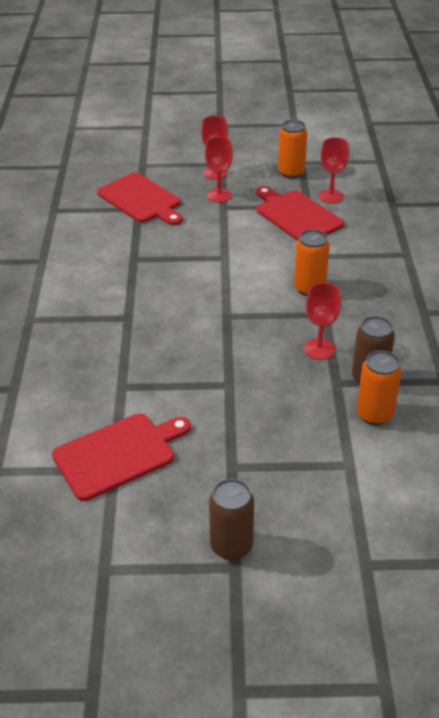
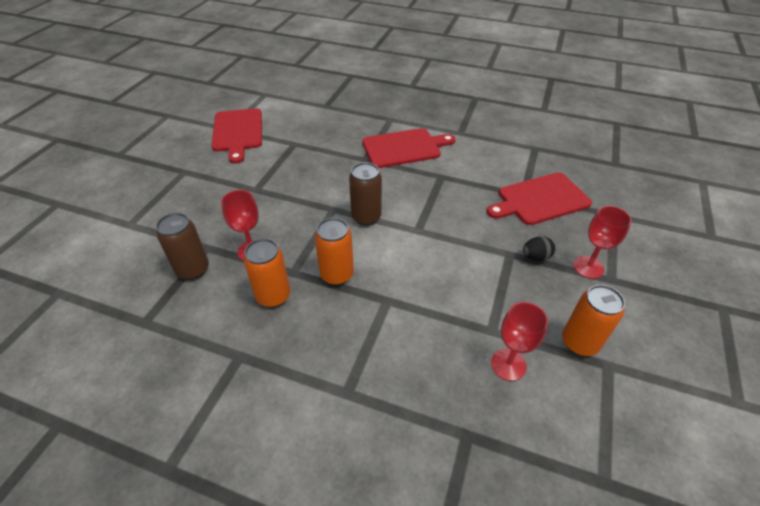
camera: 110 degrees right, 5 degrees up
red goblet [205,137,233,203] -> black egg [523,236,555,261]
brown can [209,479,254,560] -> brown can moved to [349,162,382,226]
red cutting board [256,186,344,240] -> red cutting board moved to [362,128,455,168]
orange can [357,350,402,425] -> orange can moved to [243,239,290,308]

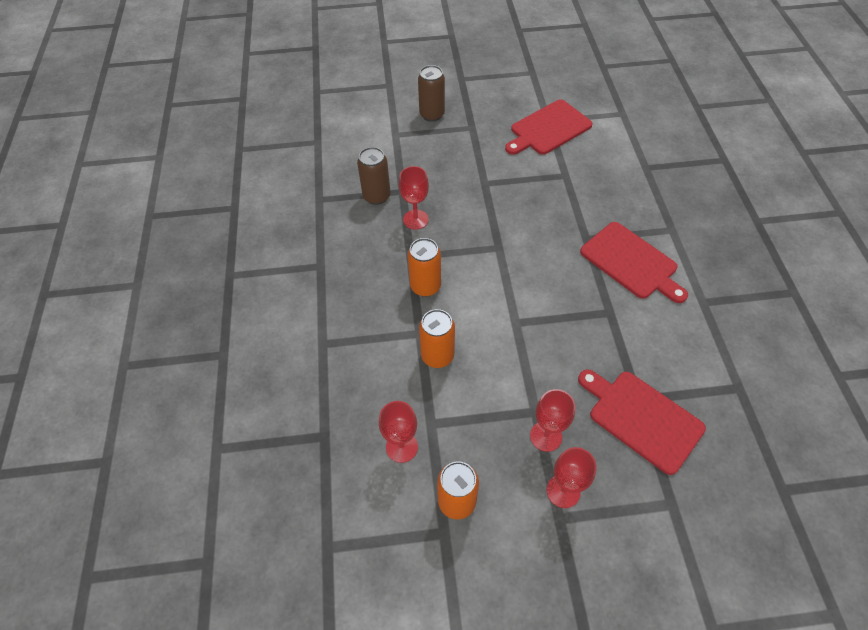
camera: 65 degrees right, 10 degrees up
orange can [243,239,290,308] -> orange can moved to [419,309,455,368]
brown can [349,162,382,226] -> brown can moved to [418,65,445,122]
black egg [523,236,555,261] -> red goblet [530,389,575,452]

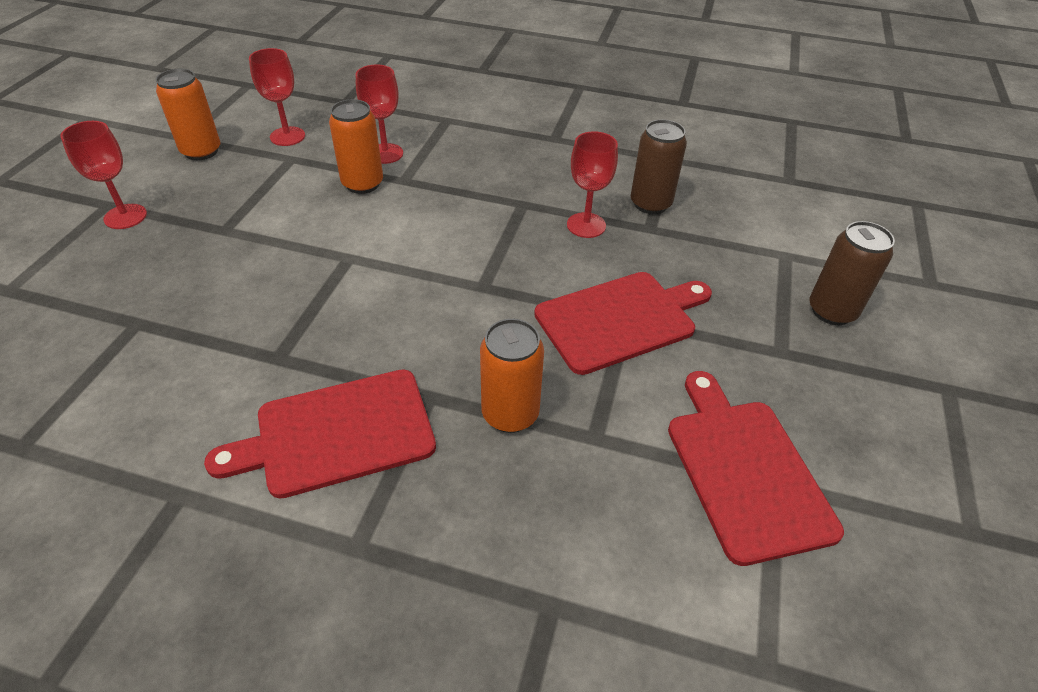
camera: 110 degrees right, 10 degrees down
orange can [408,238,441,297] -> orange can moved to [480,319,544,433]
red goblet [530,389,575,452] -> red goblet moved to [356,64,403,164]
red cutting board [578,369,706,475] -> red cutting board moved to [534,272,712,375]

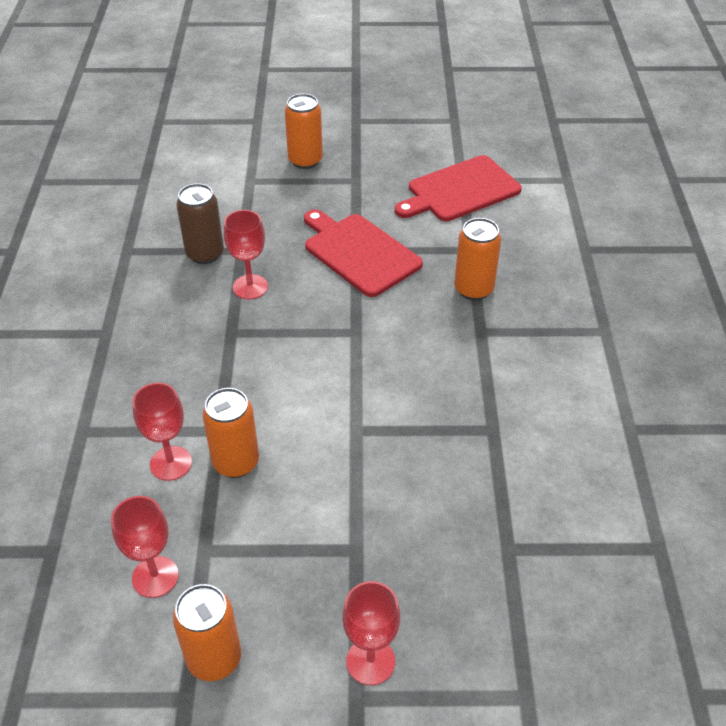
camera: 105 degrees left, 0 degrees up
red cutting board [204,369,436,499] -> none
brown can [809,221,895,325] -> orange can [285,94,323,169]

